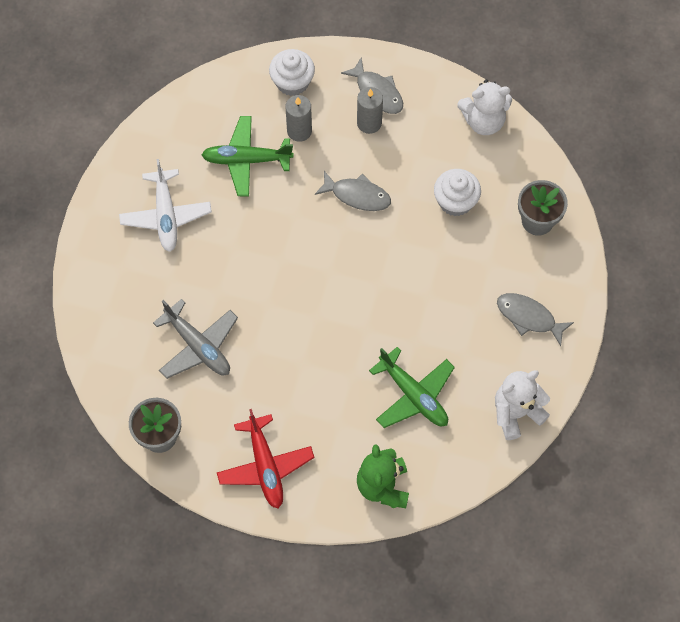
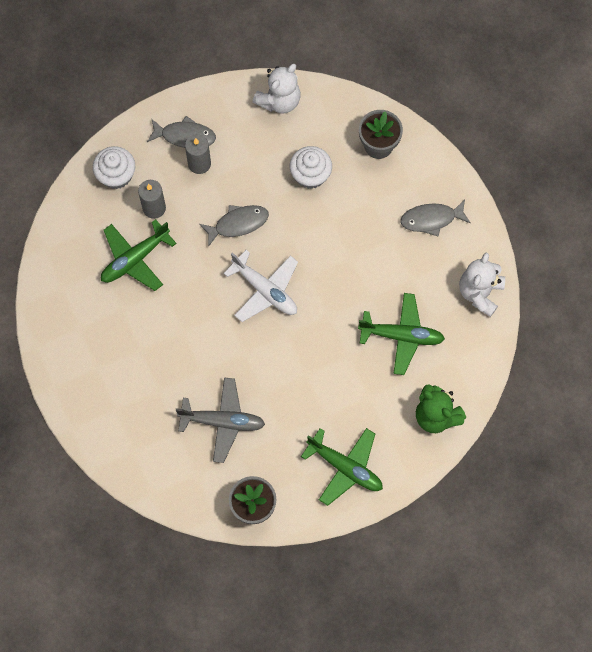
camera: 40 degrees left, 5 degrees up
white plane [119,159,212,252] -> white plane moved to [223,250,298,322]
red plane [217,409,315,508] -> green plane [301,428,383,506]

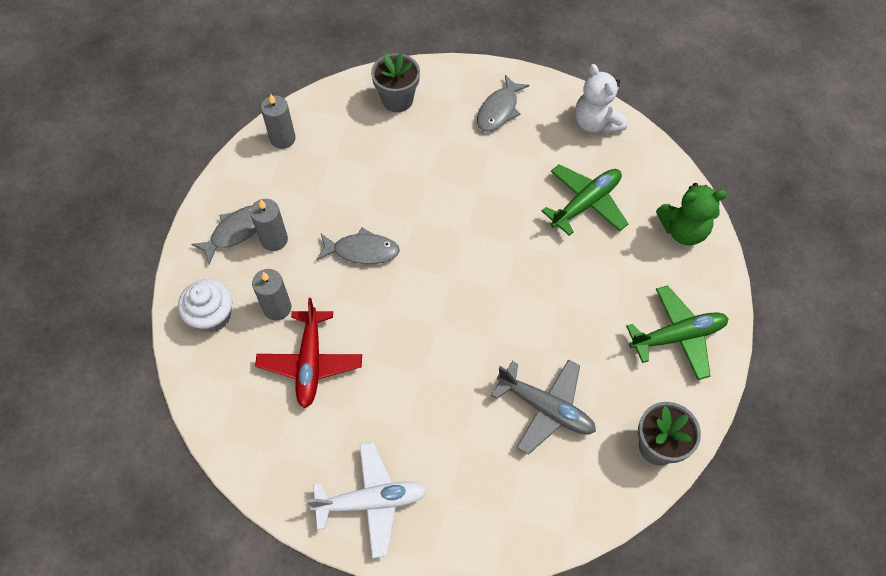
camera: 50 degrees left, 10 degrees down
green plane [101,219,177,291] -> red plane [255,298,362,408]
grey plane [176,378,265,463] -> grey plane turned 75 degrees clockwise [491,359,596,455]
grey fish [199,205,269,247] -> grey fish turned 75 degrees clockwise [316,228,400,264]
white plane [223,250,298,322] -> white plane moved to [307,443,427,558]
white teddy bear [252,64,301,113] -> grey candle [261,94,296,149]
white cupcake [290,146,332,189] -> none

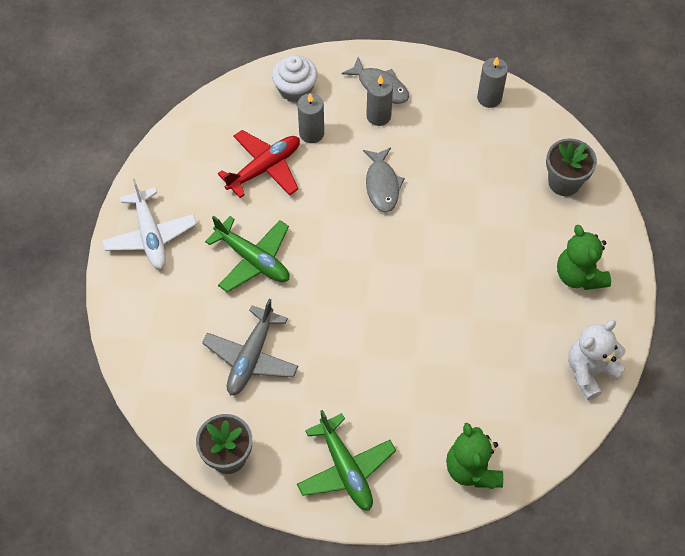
camera: 80 degrees right, 0 degrees up
red plane [255,298,362,408] -> red plane turned 150 degrees clockwise [218,130,300,198]
grey fish [477,75,529,131] -> green teddy bear [557,225,611,290]
green plane [542,164,628,236] -> green plane moved to [205,216,289,293]

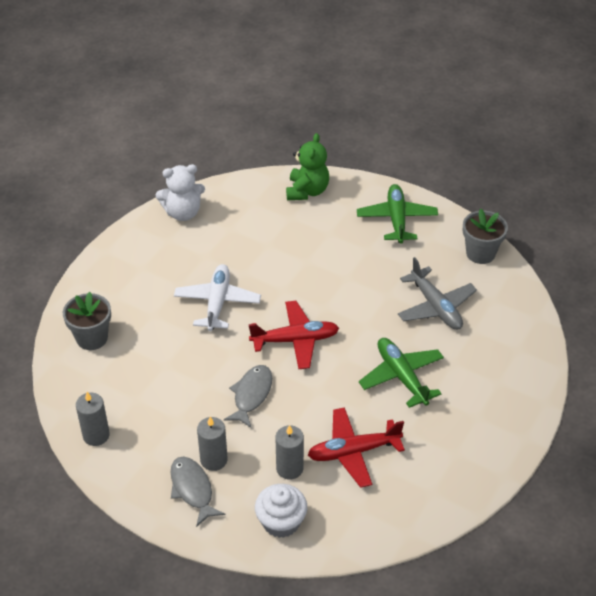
camera: 155 degrees left, 15 degrees down
white plane [102,179,197,269] -> white plane moved to [174,264,261,331]
grey plane [202,299,298,396] -> grey plane turned 105 degrees clockwise [398,257,477,330]
green teddy bear [557,225,611,290] -> none
none -> red plane [249,301,339,369]

